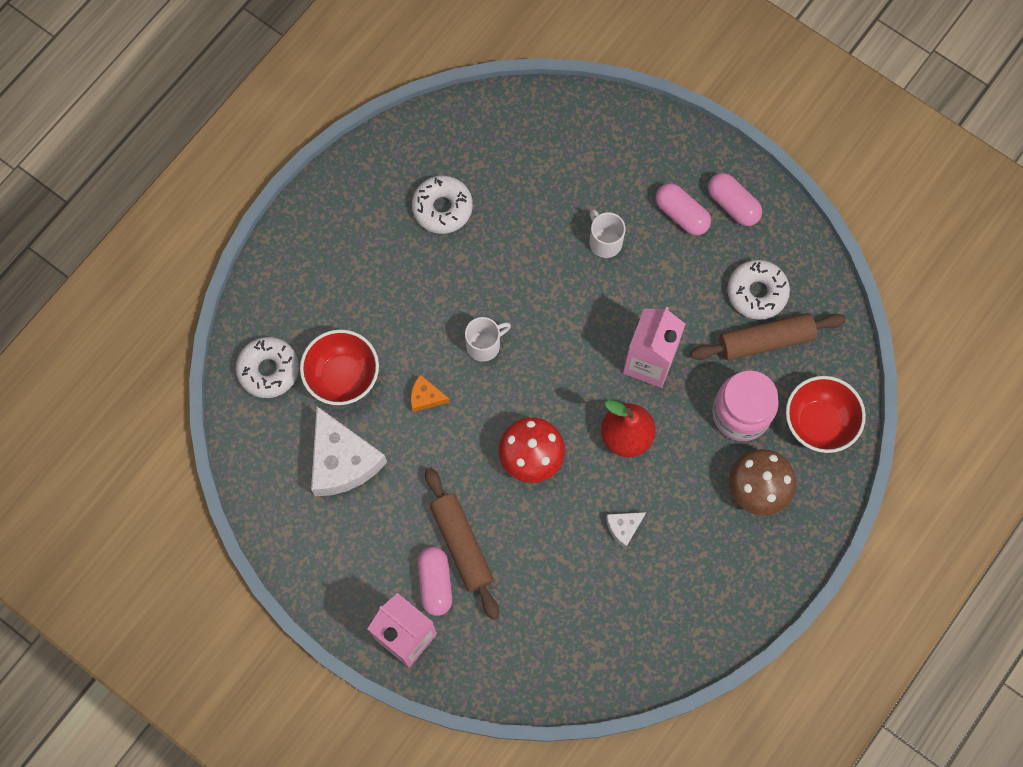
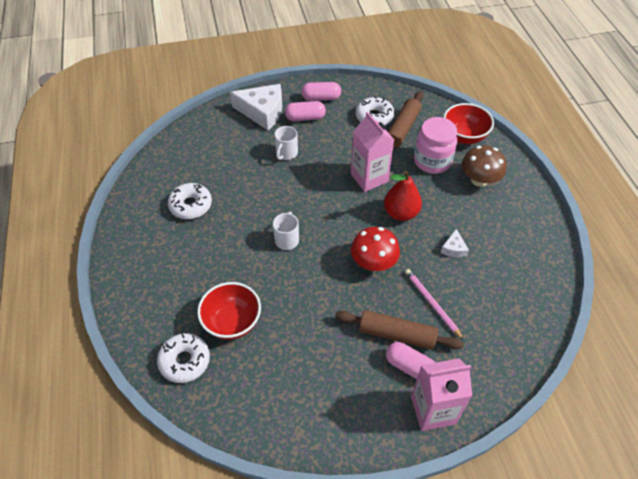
camera: 50 degrees left, 20 degrees down
white cheese [311,407,387,496] -> white cheese moved to [230,84,282,130]
orange cheese [411,375,450,412] -> none
white mug [590,209,626,258] -> white mug turned 75 degrees counterclockwise [274,126,298,160]
none -> pink pencil [405,269,464,340]

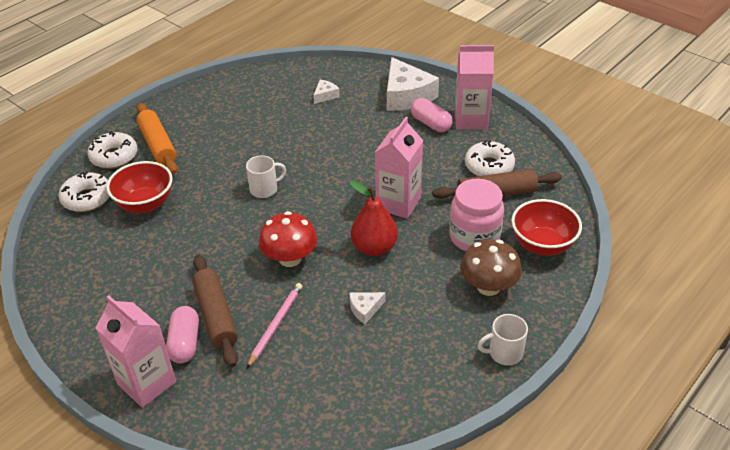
camera: 55 degrees right, 10 degrees down
white donut [168,183,212,219] -> white donut moved to [87,131,138,169]
white mug [274,126,298,160] -> white mug moved to [478,314,528,366]
pink capsule [302,82,341,101] -> pink carton [455,45,494,129]
none -> orange rolling pin [137,103,178,174]
none -> white cheese [313,80,340,104]

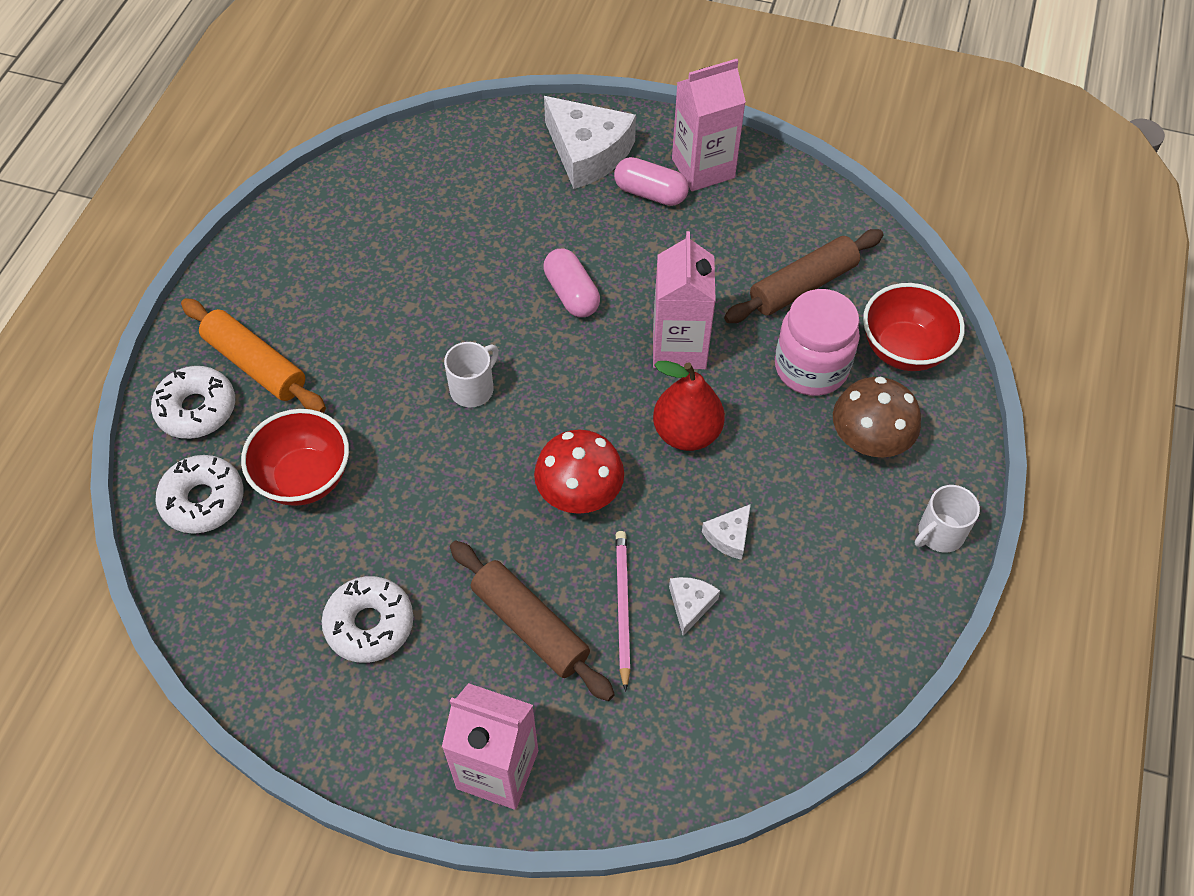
camera: 25 degrees left, 15 degrees up
pink capsule [166,306,199,363] -> pink capsule moved to [543,249,600,317]
white cheese [313,80,340,104] -> white cheese moved to [669,577,720,636]
white donut [465,140,515,176] -> white donut moved to [322,576,413,663]

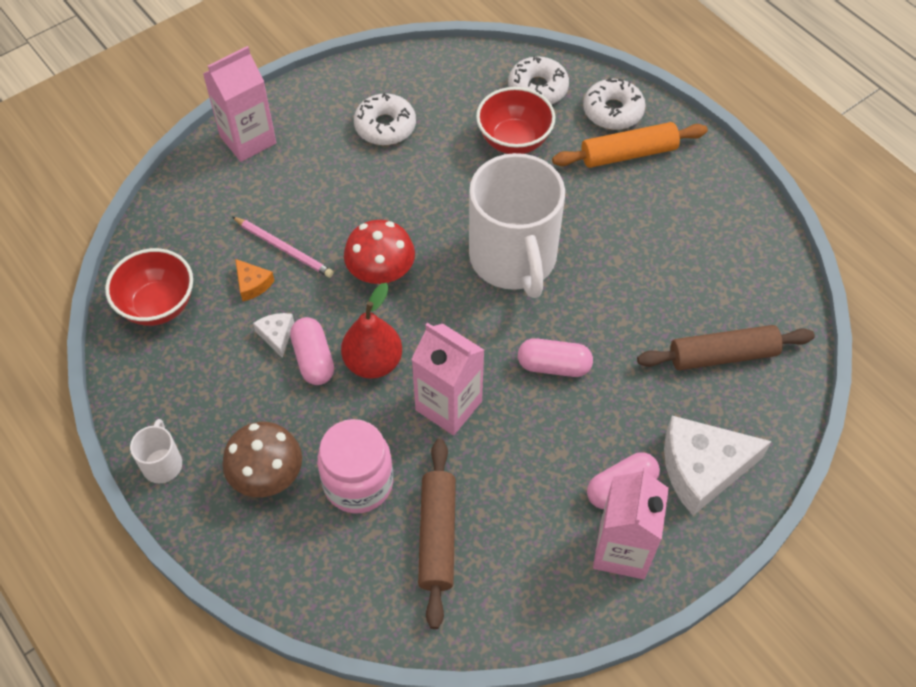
camera: 125 degrees right, 0 degrees up
white mug [444,342,499,407] -> white mug [469,153,565,298], size x2.41
brown rolling pin [450,540,615,701] -> brown rolling pin moved to [637,325,815,370]
white cheese [669,577,720,636] -> orange cheese [235,259,275,301]
red bowl [863,283,965,371] -> red bowl moved to [105,248,193,326]
none -> pink capsule [290,317,334,385]

